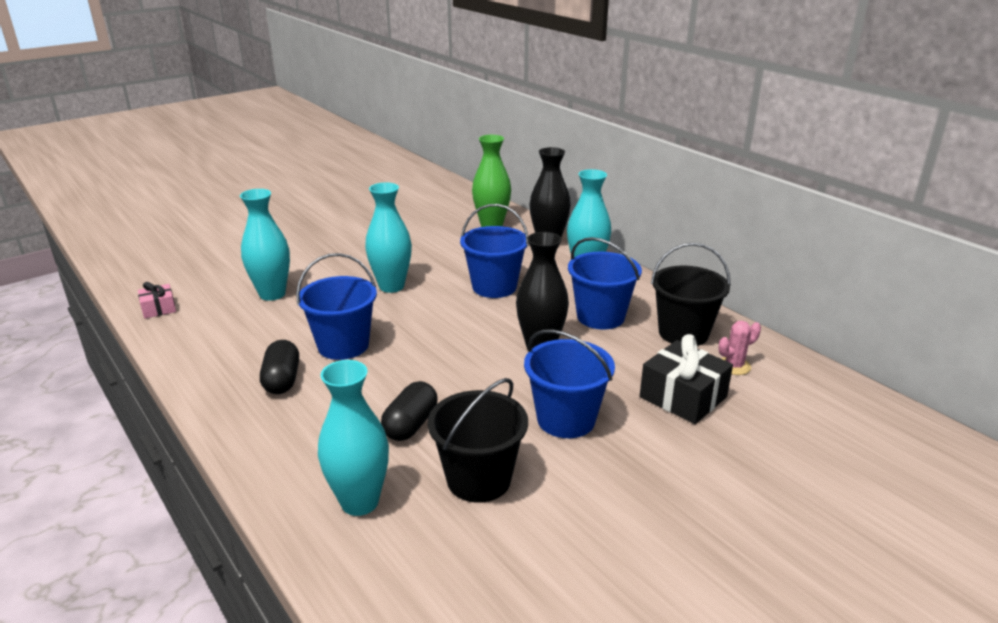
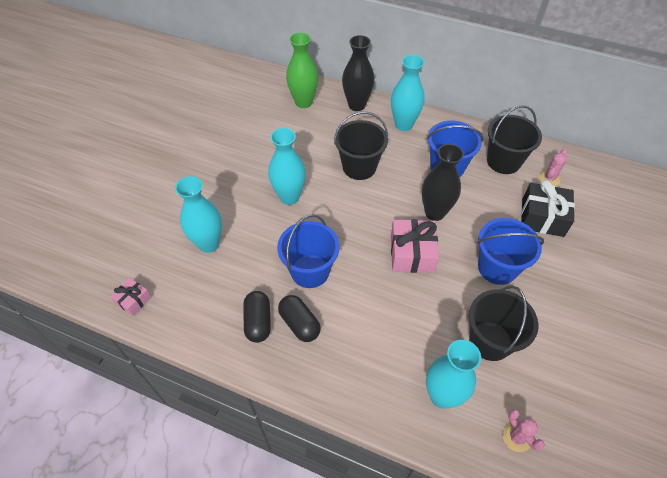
camera: 30 degrees left, 25 degrees up
black capsule [381,381,438,441] -> black capsule moved to [243,291,271,343]
blue bucket [460,204,529,298] -> black bucket [334,112,388,180]
none -> pink gift [391,219,439,273]
none -> pink cactus [503,409,545,452]

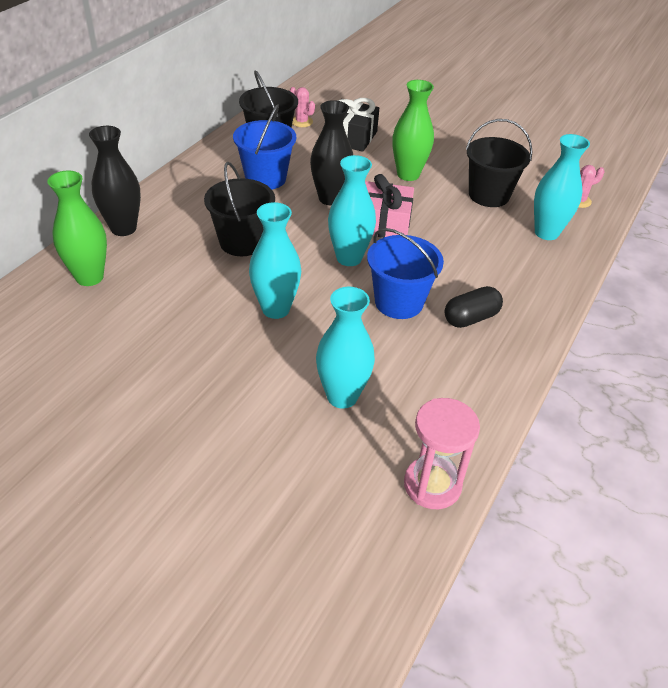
camera: 85 degrees left, 10 degrees down
pink gift [110,278,151,316] -> pink hourglass [404,398,480,509]
black capsule [243,291,271,343] -> none
turquoise vase [391,55,424,131] -> turquoise vase moved to [328,155,376,266]
blue bucket [477,218,544,285] -> green vase [392,80,434,181]

